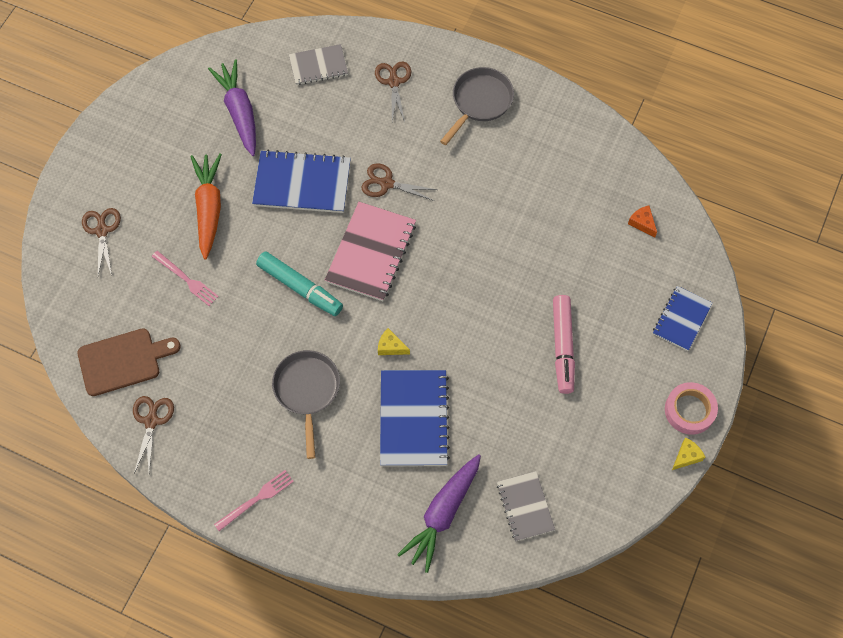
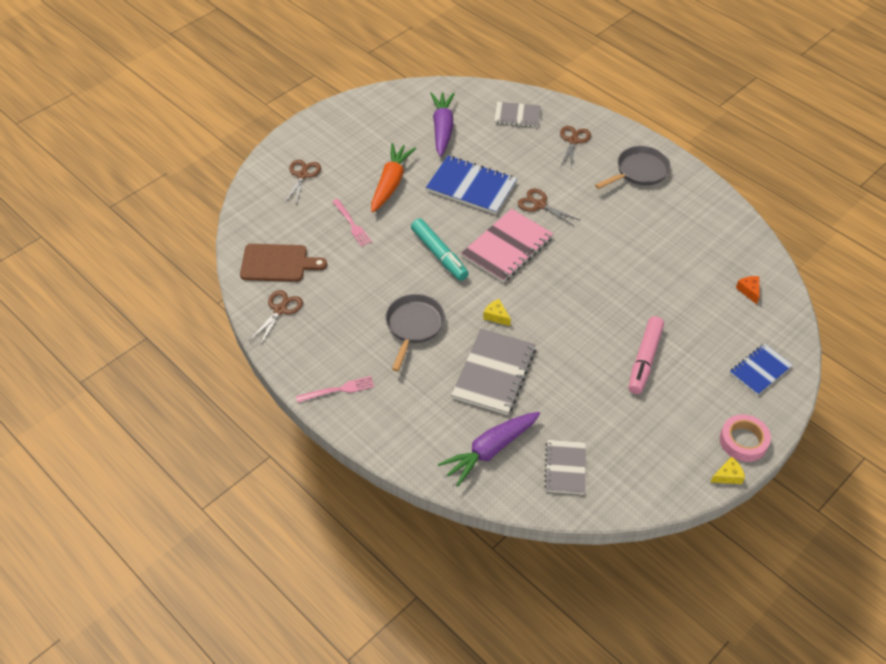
camera: 20 degrees right, 15 degrees down
blue notebook [380,370,450,466] -> grey notebook [452,328,536,415]

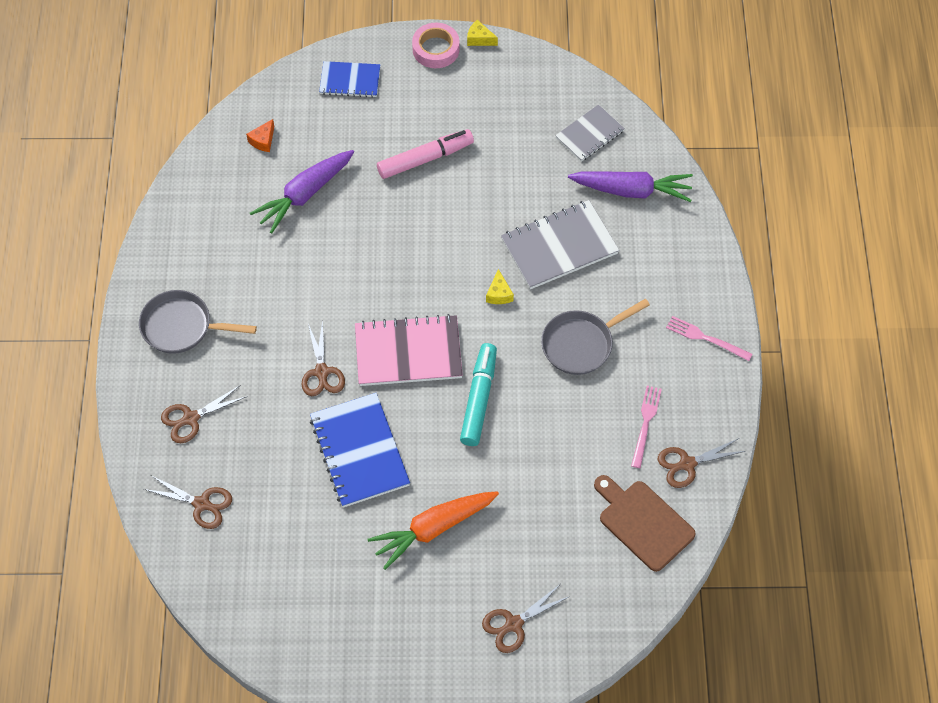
camera: 135 degrees left, 10 degrees up
pink fork [332,199,372,247] -> pink fork moved to [631,386,662,468]
purple carrot [430,92,455,157] -> purple carrot moved to [250,150,354,234]
grey notebook [494,102,541,127] -> brown scissors [144,476,232,529]

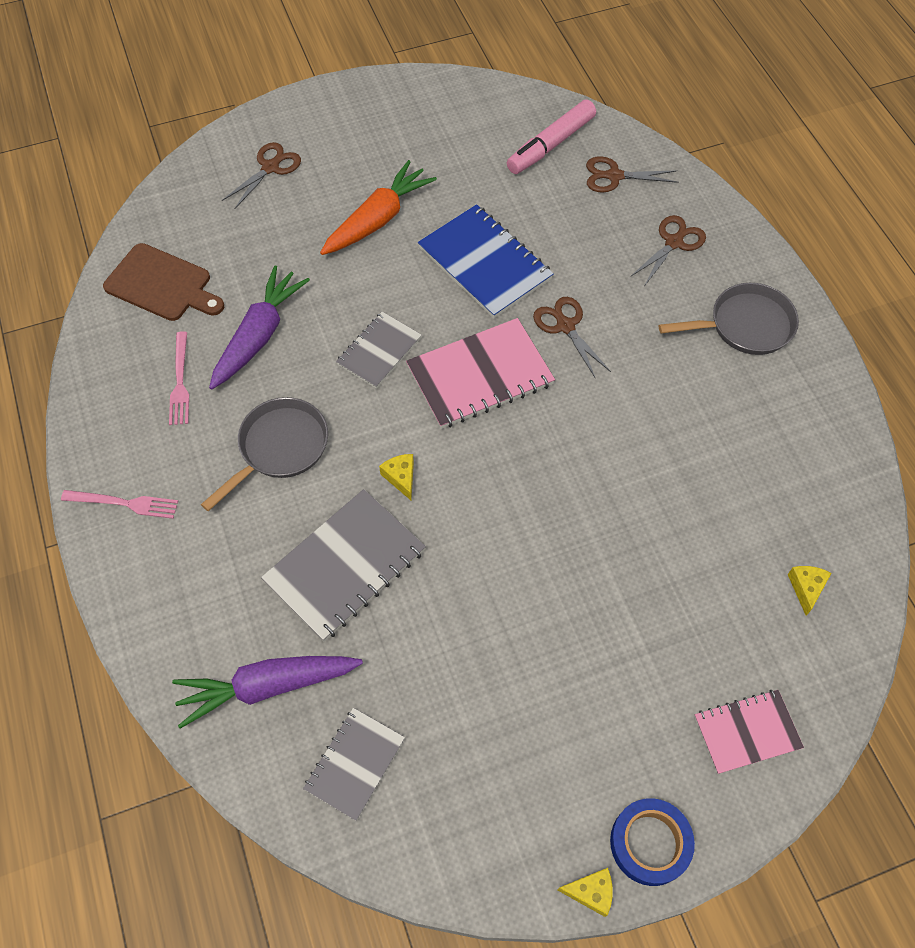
camera: 160 degrees right, 0 degrees up
orange cheese [246,119,274,152] -> yellow cheese [788,566,832,616]
purple carrot [250,150,354,234] -> purple carrot moved to [209,265,310,389]
blue notebook [319,61,380,98] -> pink notebook [694,690,804,774]
pink marker [377,129,474,179] -> pink marker moved to [507,100,596,174]
pink tape [412,23,460,68] -> blue tape [610,798,695,886]
turquoise marker [460,343,497,446] -> grey notebook [336,312,422,388]
brown scissors [658,438,745,488] -> none

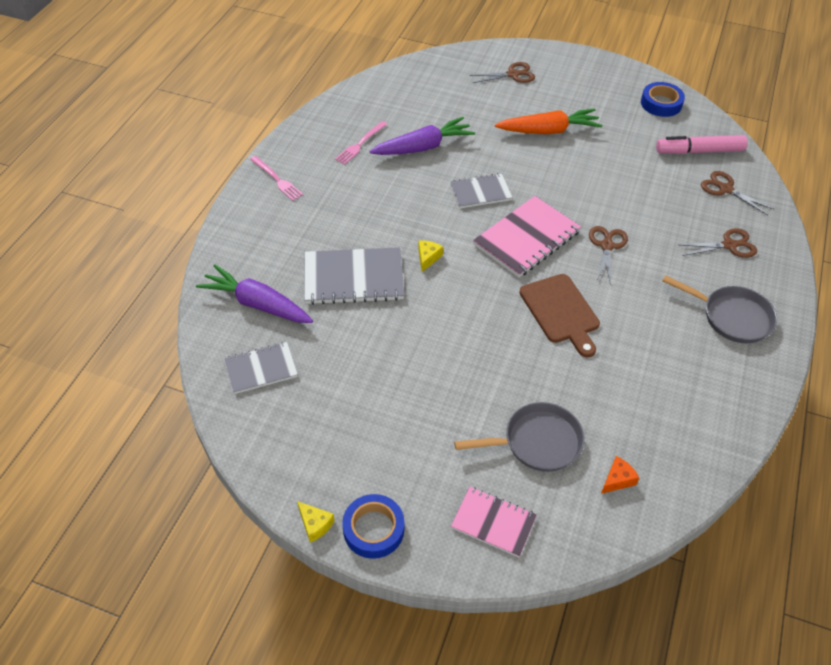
camera: 40 degrees right, 10 degrees down
brown cutting board [103,243,224,321] -> brown cutting board moved to [519,274,600,358]
grey pan [201,397,328,511] -> grey pan moved to [454,402,584,472]
pink notebook [406,318,555,429] -> pink notebook turned 60 degrees counterclockwise [473,196,581,278]
blue notebook [418,204,554,318] -> none
yellow cheese [788,566,832,616] -> orange cheese [601,456,639,494]
none -> blue tape [641,82,685,117]

